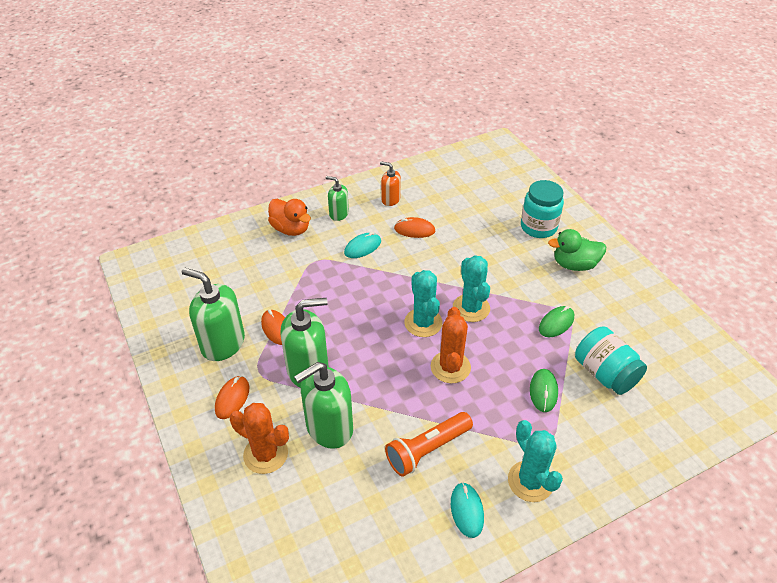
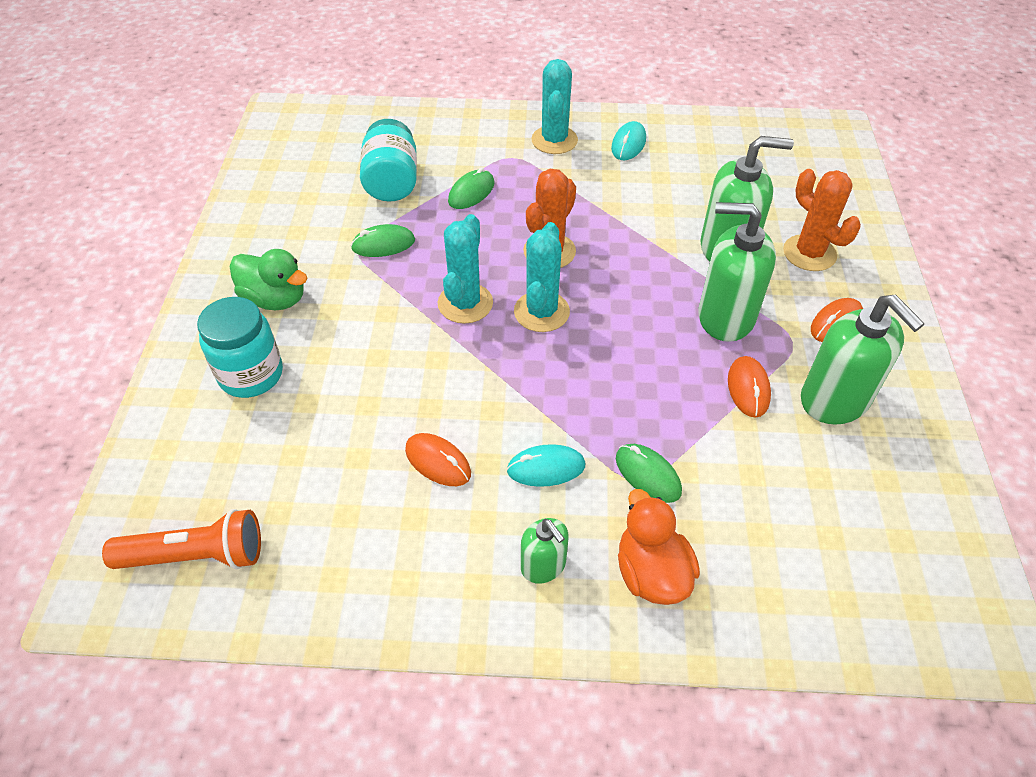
camera: 150 degrees left, 5 degrees up
orange soap dispenser [380,161,401,206] -> none
orange flashlight [385,412,473,477] -> orange flashlight moved to [102,509,261,569]
none -> green mouse [616,444,682,503]

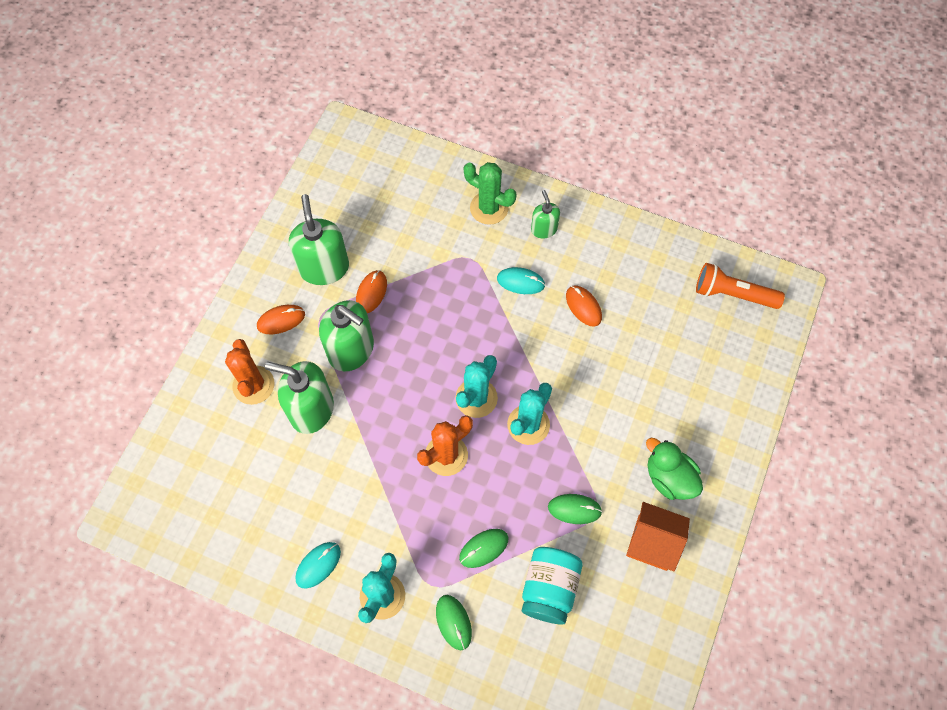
camera: 160 degrees left, 15 degrees up
turquoise jar [197,297,283,398] -> none
green mouse [616,444,682,503] -> green mouse moved to [436,595,472,650]
orange duck [618,489,700,605] -> green cactus [464,162,516,225]
none -> orange house [626,502,690,571]

